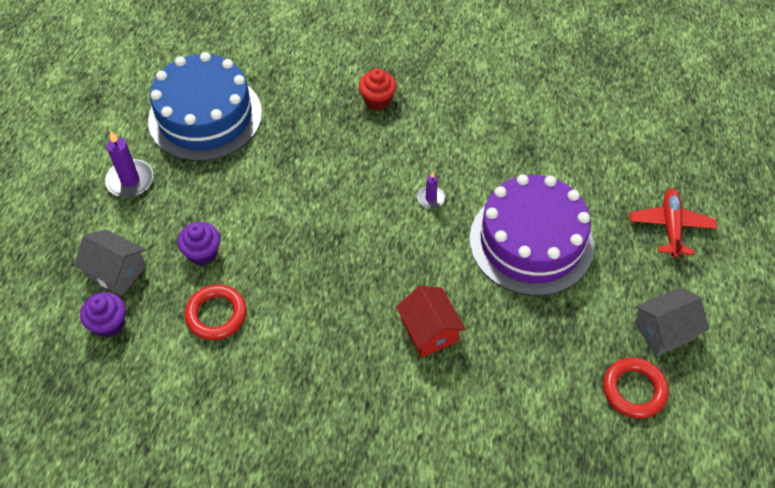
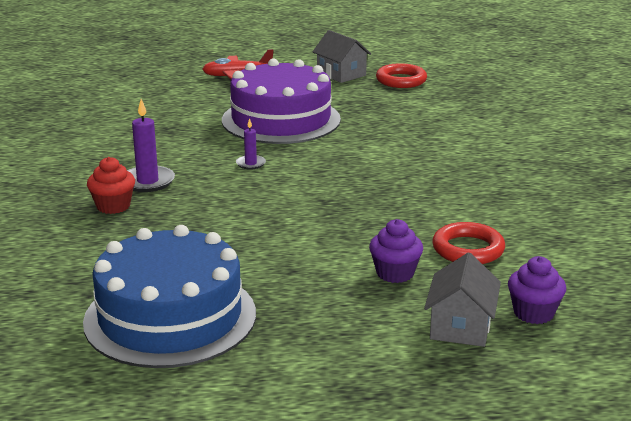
camera: 105 degrees left, 30 degrees down
purple candle [105,131,153,197] -> purple candle moved to [127,99,175,192]
red house [396,286,466,358] -> none

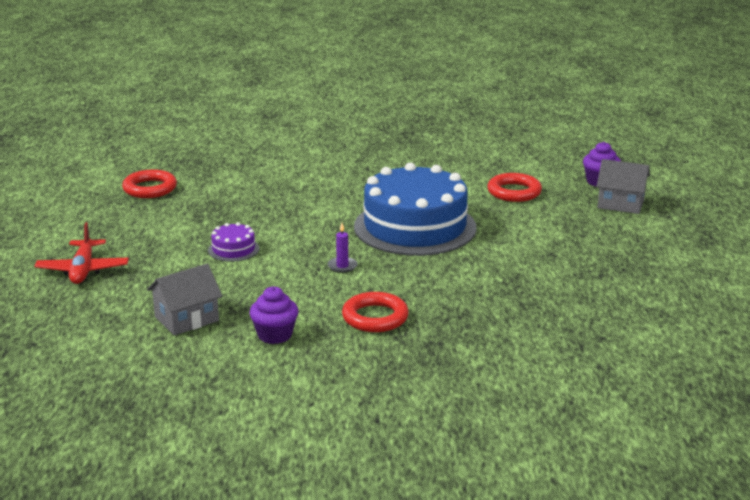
camera: 85 degrees left, 0 degrees up
blue cake [83,225,256,368] -> blue cake moved to [354,163,477,256]
red cupcake [87,157,135,214] -> none
purple candle [127,99,175,192] -> red ring [342,292,409,332]
purple cake [222,58,341,144] -> purple cake [208,222,260,262], size x0.40
grey house [313,30,371,83] -> grey house moved to [147,264,222,335]
purple cupcake [369,219,423,283] -> purple cupcake moved to [249,286,298,344]

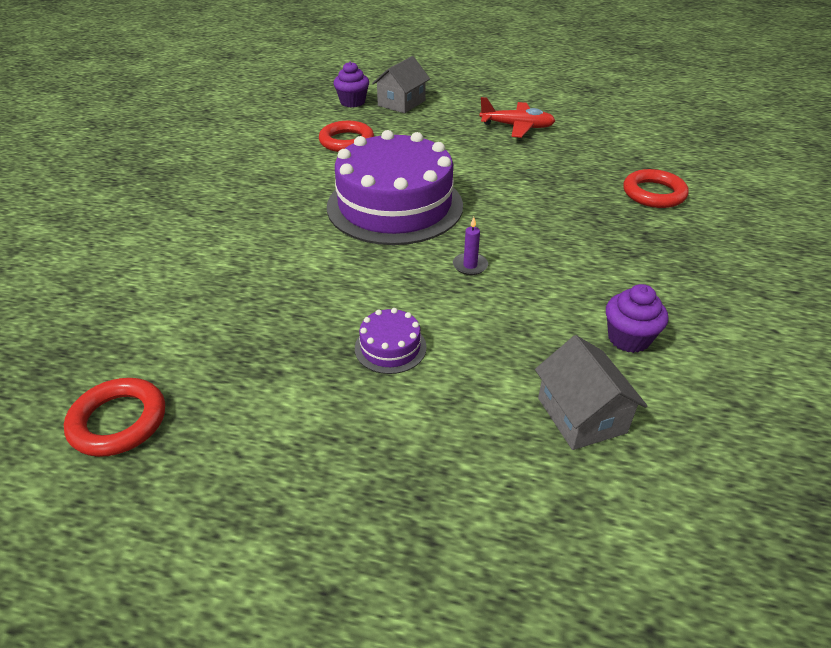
camera: 75 degrees left, 15 degrees up
red plane [35,222,129,284] -> red plane moved to [479,97,555,138]
red ring [342,292,409,332] -> red ring moved to [623,169,689,208]
blue cake [354,163,477,256] -> purple cake [327,130,463,245]

